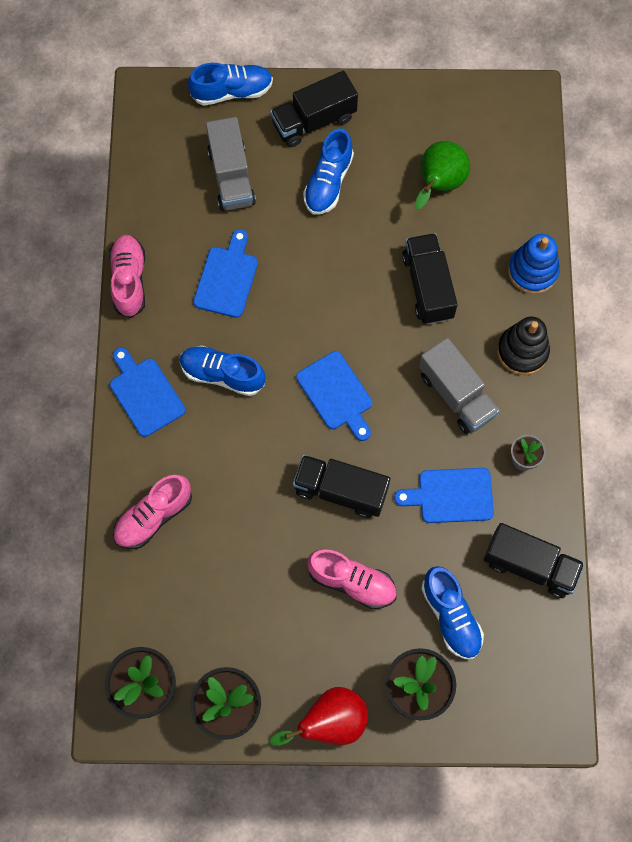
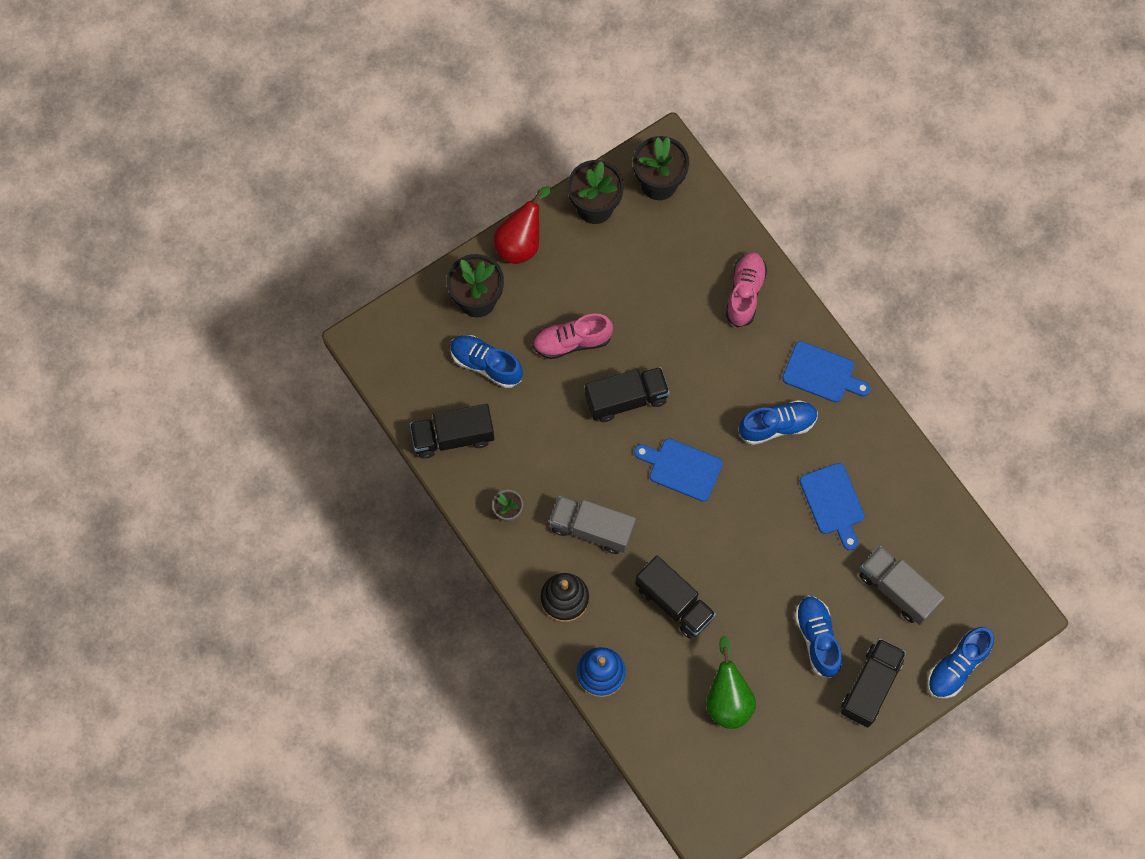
camera: 145 degrees right, 0 degrees up
pink shoe [109,235,145,318] -> none
blue cutting board [394,468,494,523] -> none

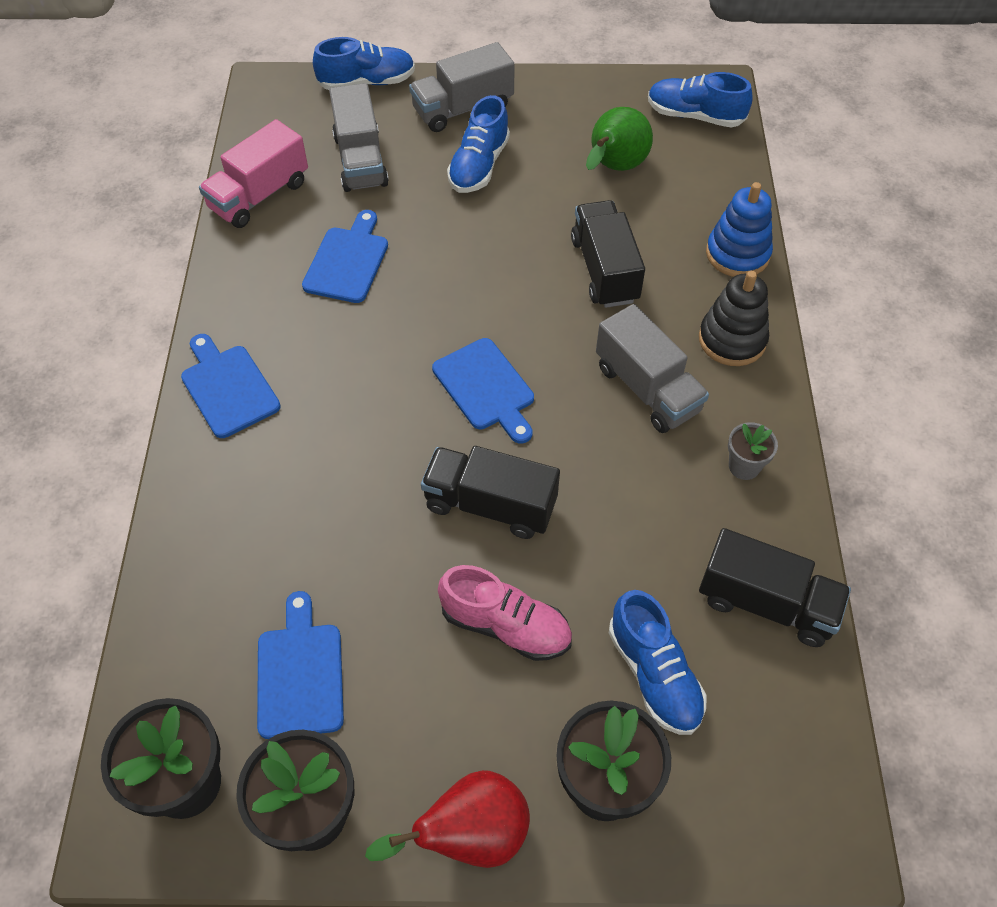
camera: 145 degrees left, 15 degrees down
pink shoe [726,252,767,327] -> none
blue shoe [739,400,818,445] -> blue shoe moved to [648,72,753,127]
black truck [841,638,906,728] -> grey truck [409,42,515,132]
none -> pink truck [199,119,308,228]
none -> blue cutting board [257,591,344,739]

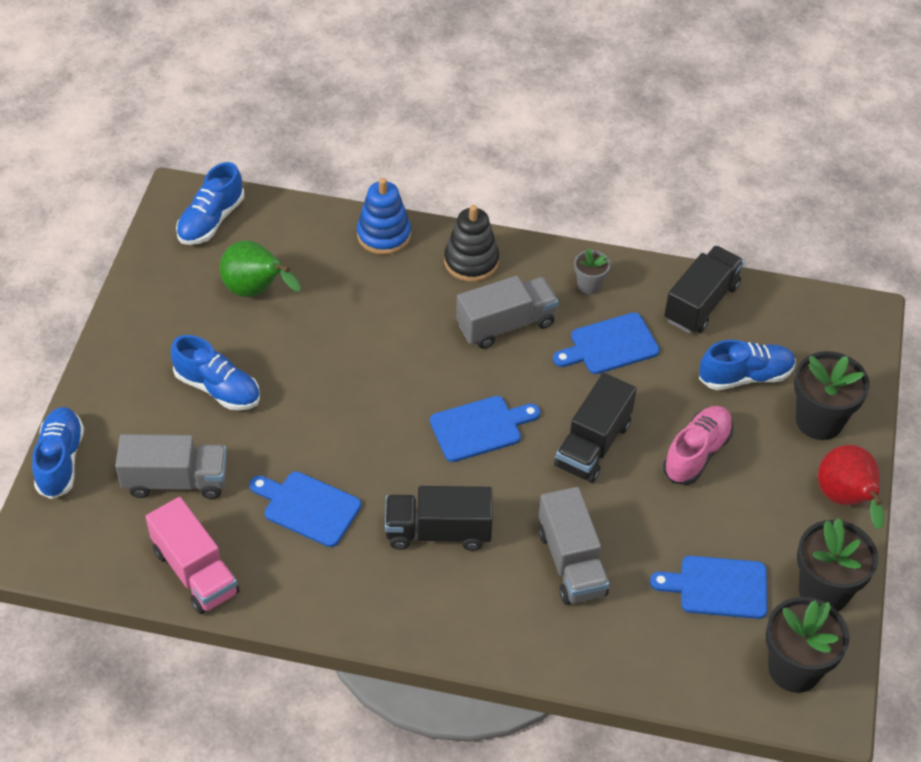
camera: 80 degrees left, 5 degrees down
blue cutting board [181,334,281,438] -> blue cutting board moved to [553,312,660,374]
grey truck [409,42,515,132] -> grey truck moved to [538,487,609,605]
black truck [571,200,645,308] -> black truck moved to [385,486,493,551]

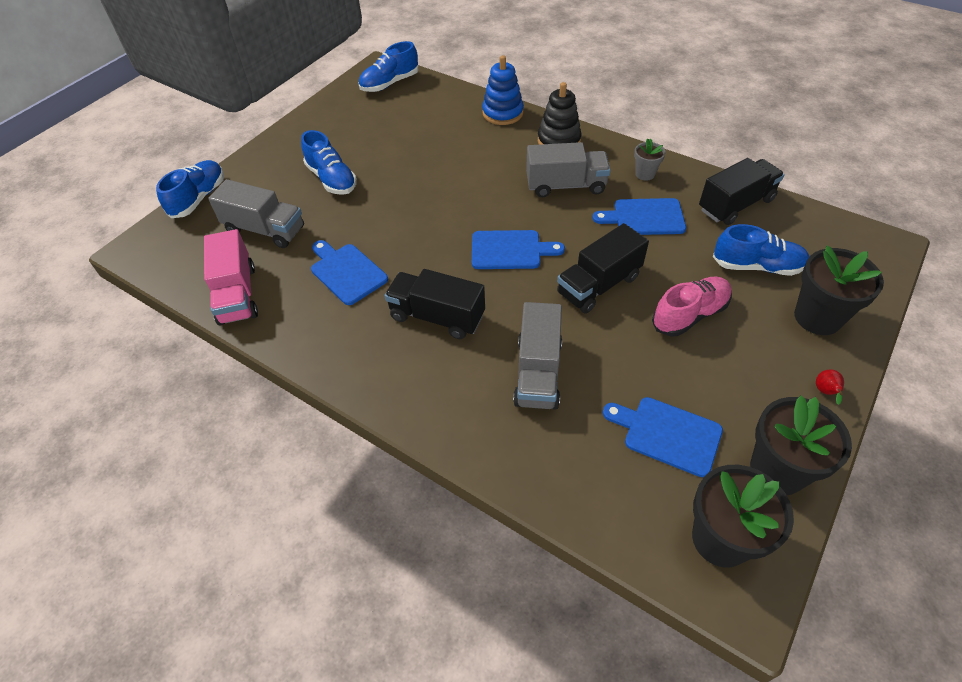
camera: 25 degrees right, 0 degrees up
green pear [220,240,301,297] -> none
red pear [818,445,884,529] -> red pear [816,369,844,405], size x0.42

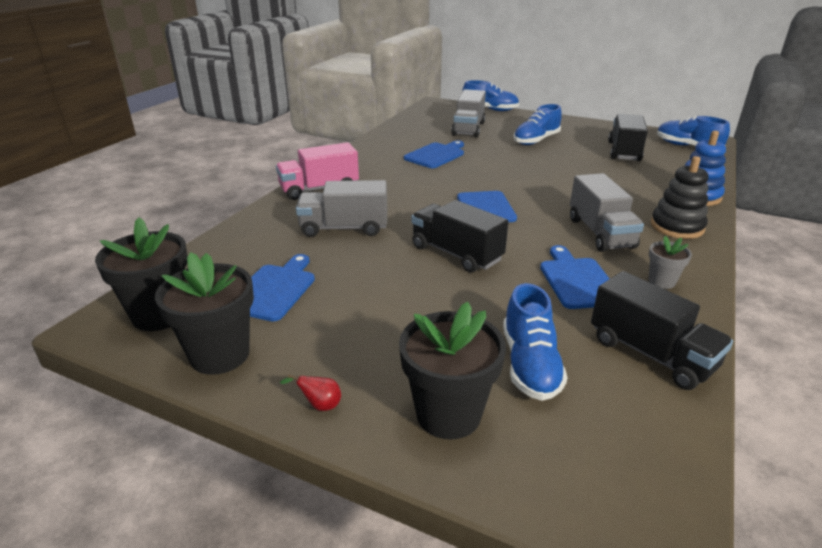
camera: 80 degrees right, 20 degrees down
pink truck [204,229,258,326] -> pink truck moved to [276,142,359,200]
black truck [384,269,485,339] -> black truck moved to [608,114,648,161]
pink shoe [652,277,732,336] -> none

